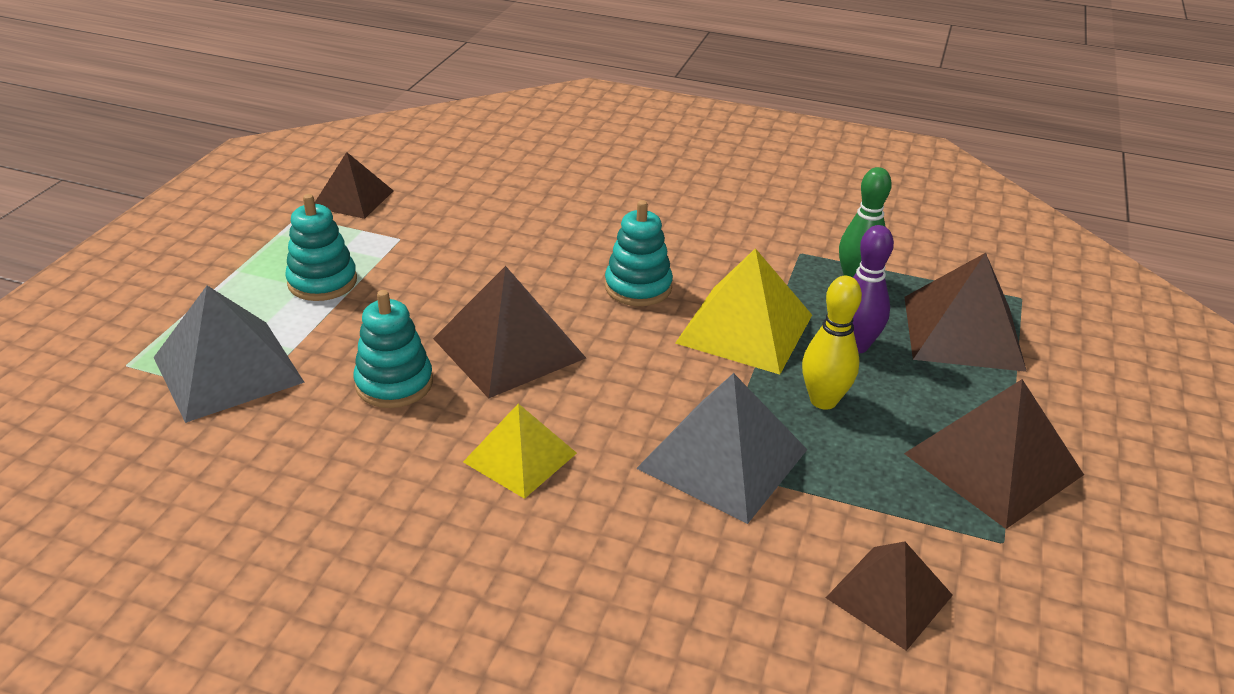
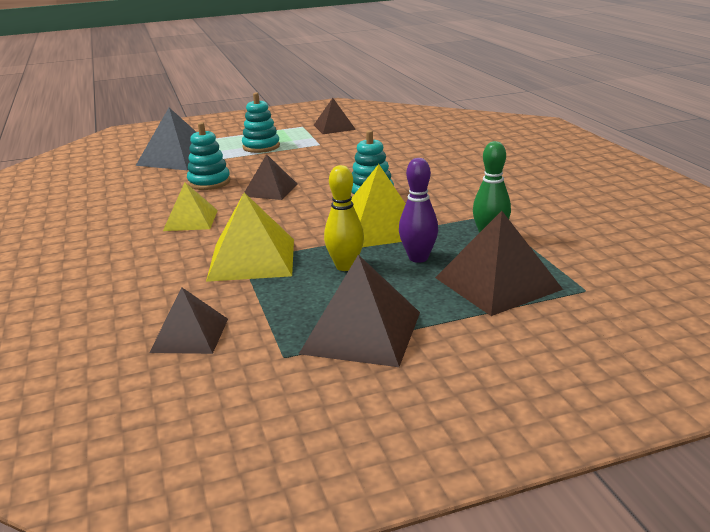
camera: 55 degrees right, 10 degrees down
brown pyramid [433,266,586,399] -> brown pyramid [245,154,297,200], size x0.64
grey pyramid [636,373,808,524] -> yellow pyramid [206,192,294,282]

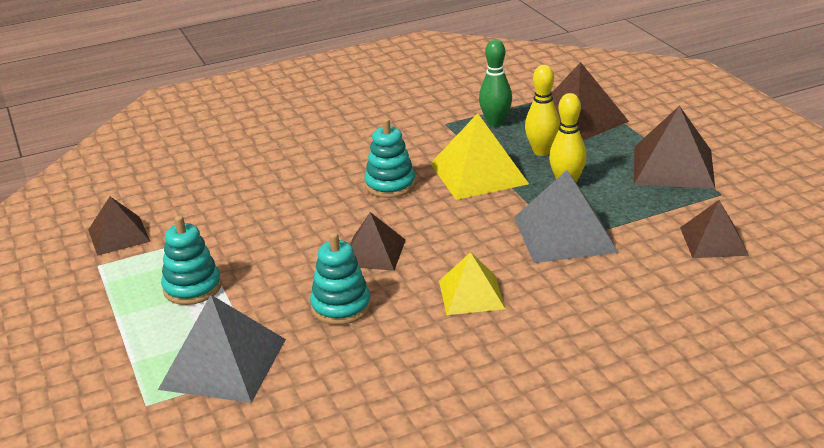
camera: 95 degrees left, 5 degrees up
yellow pyramid [206,192,294,282] -> grey pyramid [514,170,619,263]
purple bowling pin [399,158,438,263] -> yellow bowling pin [525,65,560,156]

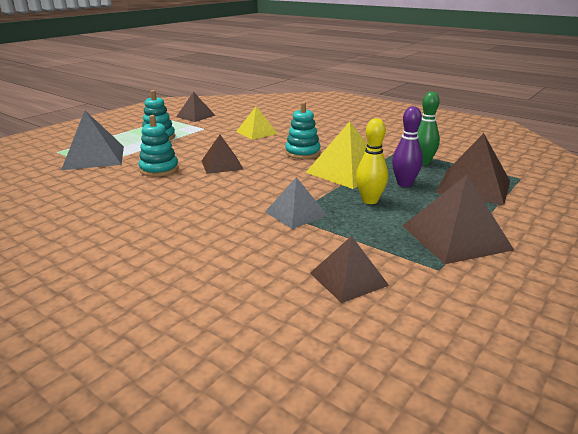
camera: 60 degrees right, 5 degrees down
yellow pyramid [439,252,505,315] -> yellow pyramid moved to [236,106,278,140]
grey pyramid [514,170,619,263] -> grey pyramid [265,177,328,229], size x0.64
yellow bowling pin [525,65,560,156] -> purple bowling pin [392,106,423,187]

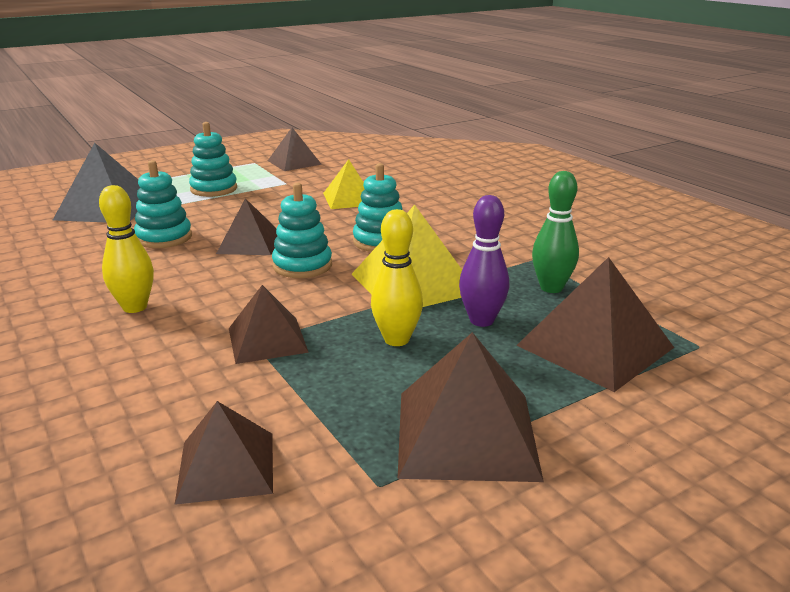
camera: 20 degrees right, 0 degrees up
grey pyramid [265,177,328,229] -> brown pyramid [229,285,309,364]
none -> yellow bowling pin [99,185,154,313]
none -> turquoise stacking toy [272,183,332,278]

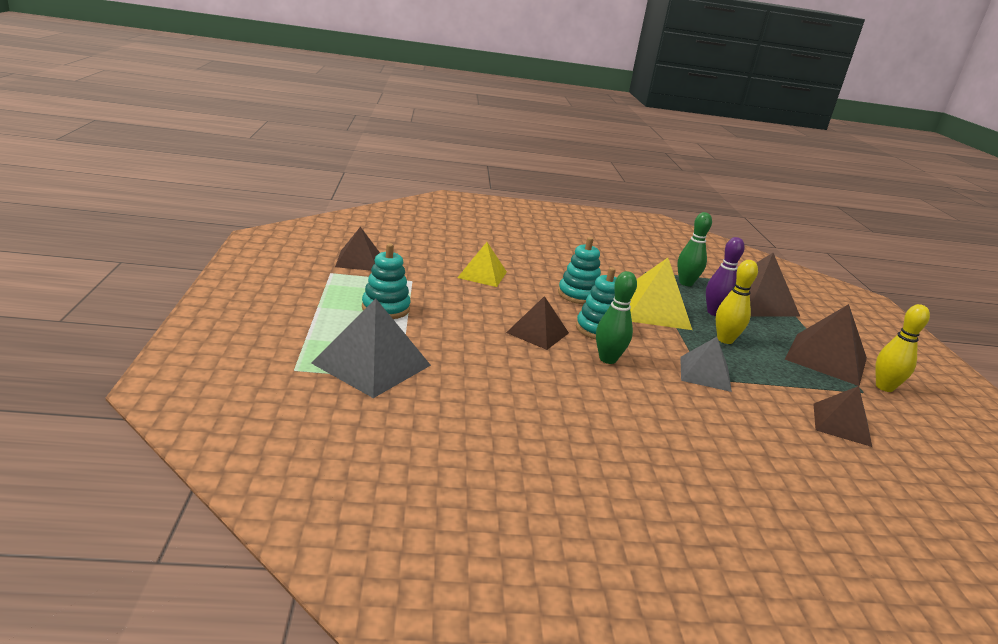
camera: 65 degrees left, 0 degrees up
yellow bowling pin [99,185,154,313] -> yellow bowling pin moved to [875,304,930,392]
turquoise stacking toy [134,160,192,248] -> none
brown pyramid [229,285,309,364] -> grey pyramid [680,337,732,392]
none -> green bowling pin [596,271,637,364]

